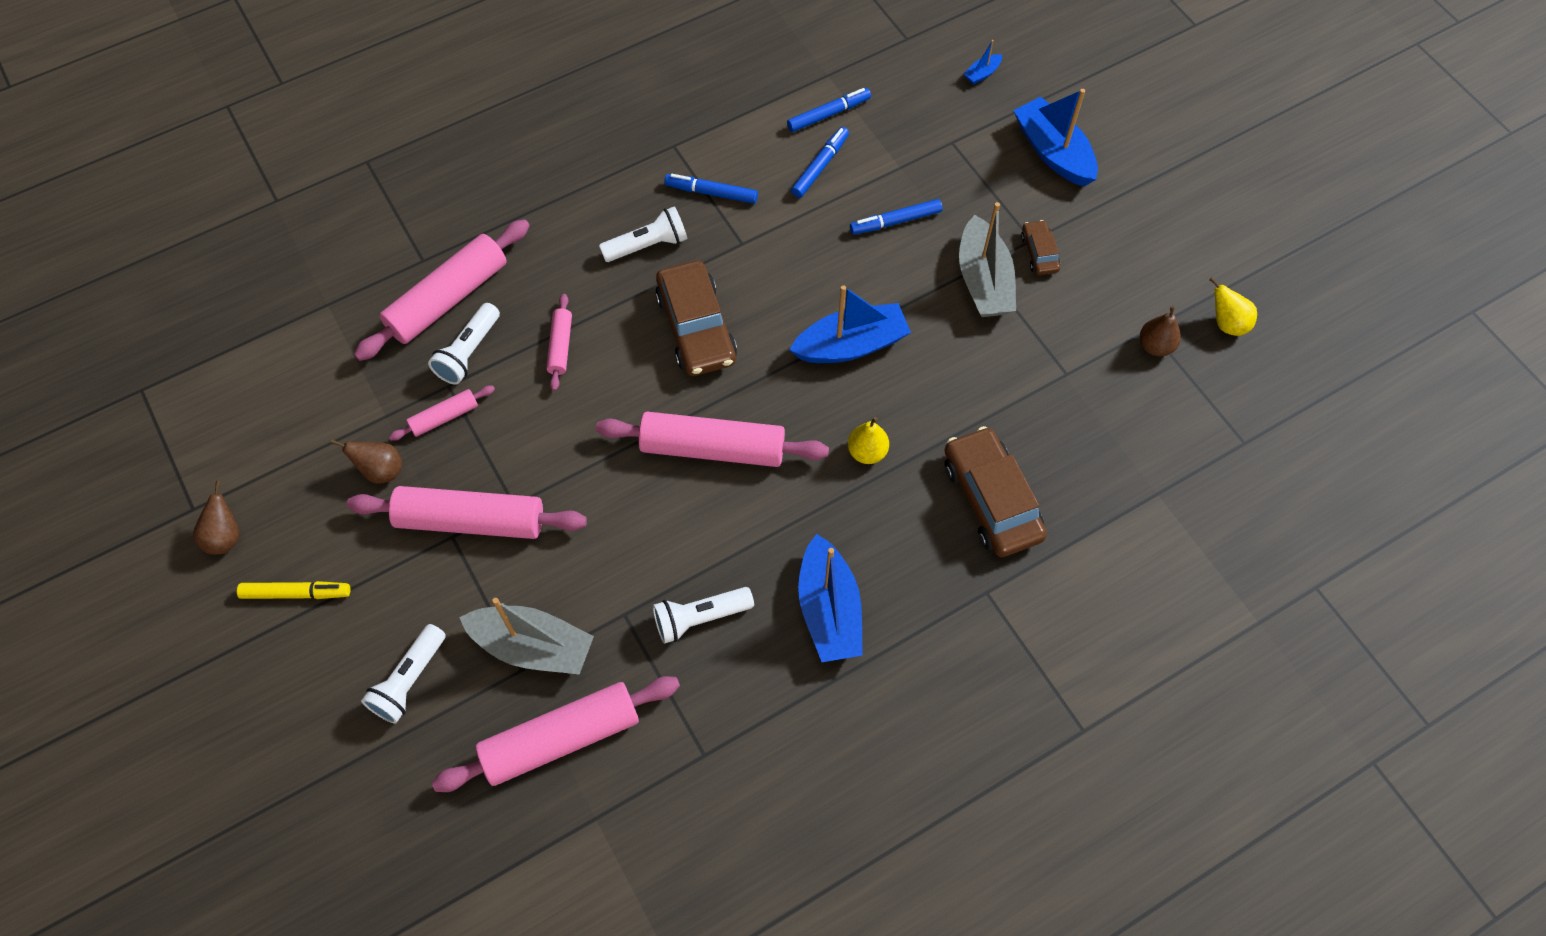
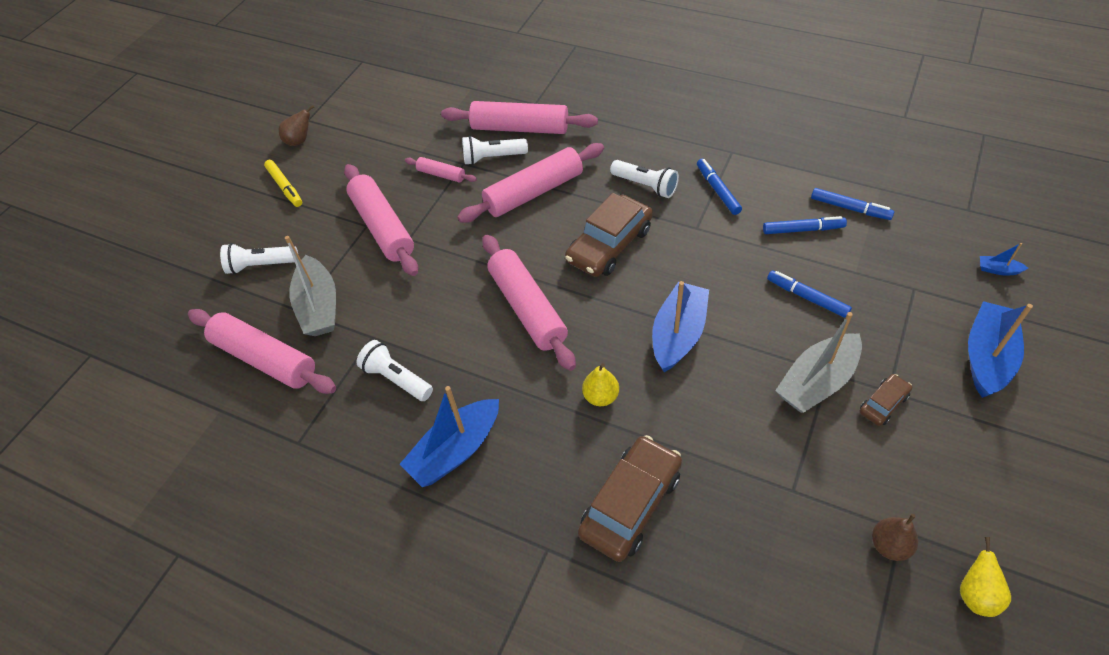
camera: 60 degrees right, 10 degrees down
brown pear [331,439,402,484] -> none
pink rolling pin [546,294,572,391] -> pink rolling pin [457,143,604,223], size x2.02
blue boat [789,285,911,363] -> blue boat turned 105 degrees counterclockwise [652,281,709,372]

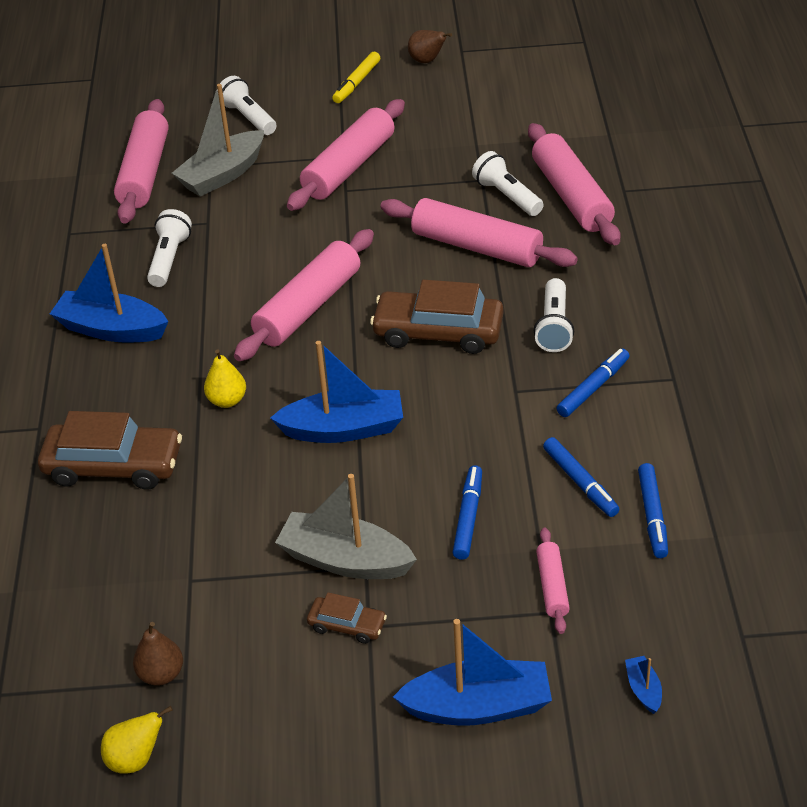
camera: 60 degrees right, 10 degrees down
pink rolling pin [405,157,477,182] -> pink rolling pin moved to [536,528,570,634]

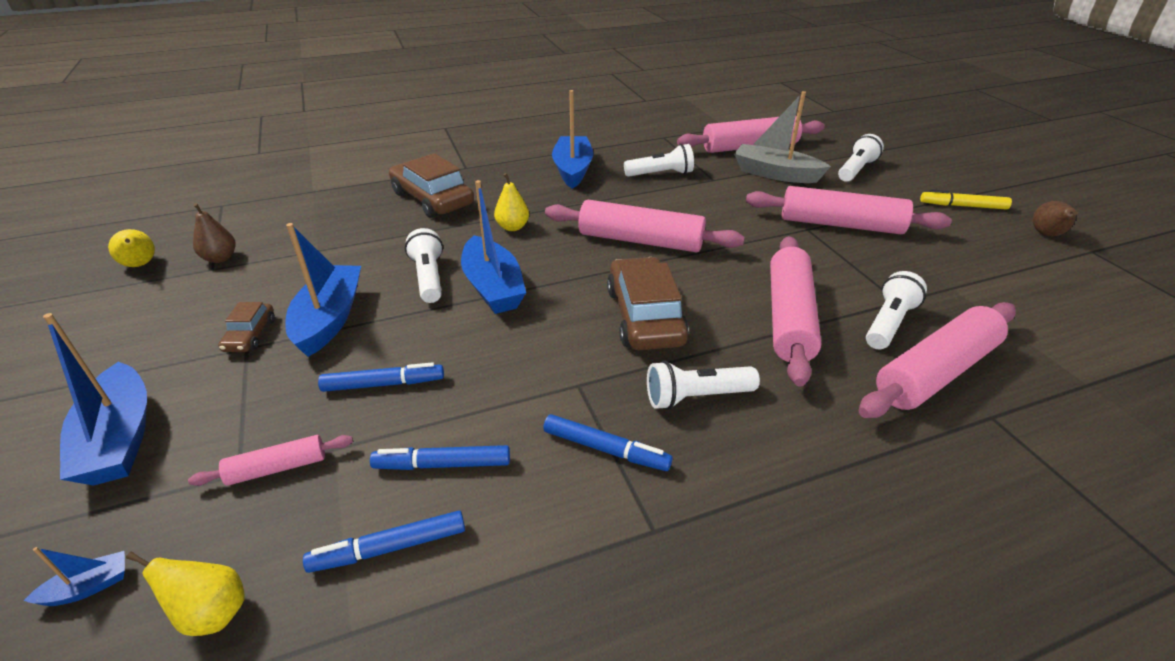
camera: 70 degrees right, 5 degrees down
brown car [38,411,182,490] -> brown car turned 150 degrees clockwise [389,153,474,218]
grey boat [275,474,417,579] -> blue boat [285,223,361,357]
blue marker [543,437,620,517] -> blue marker turned 45 degrees clockwise [370,445,510,470]
none -> yellow pear [126,551,245,636]
none -> white flashlight [405,228,443,303]

